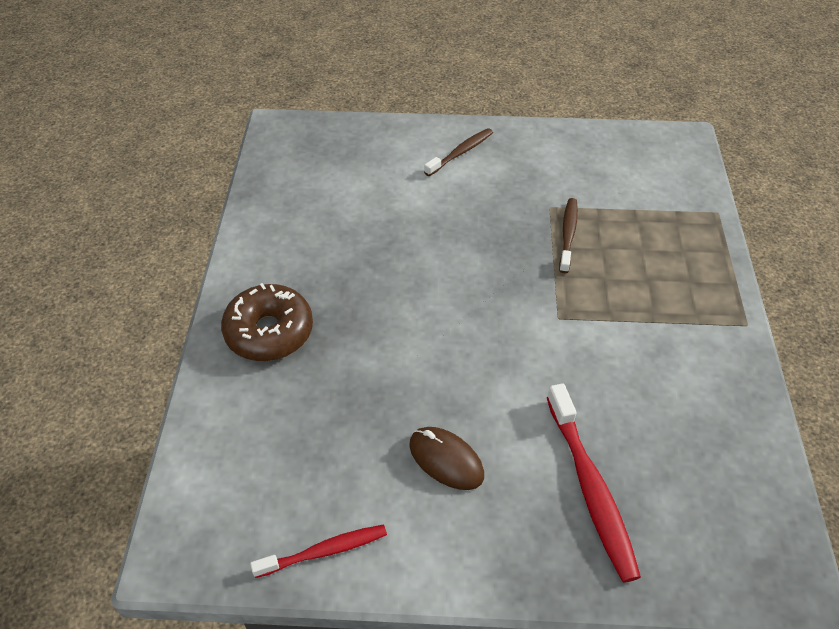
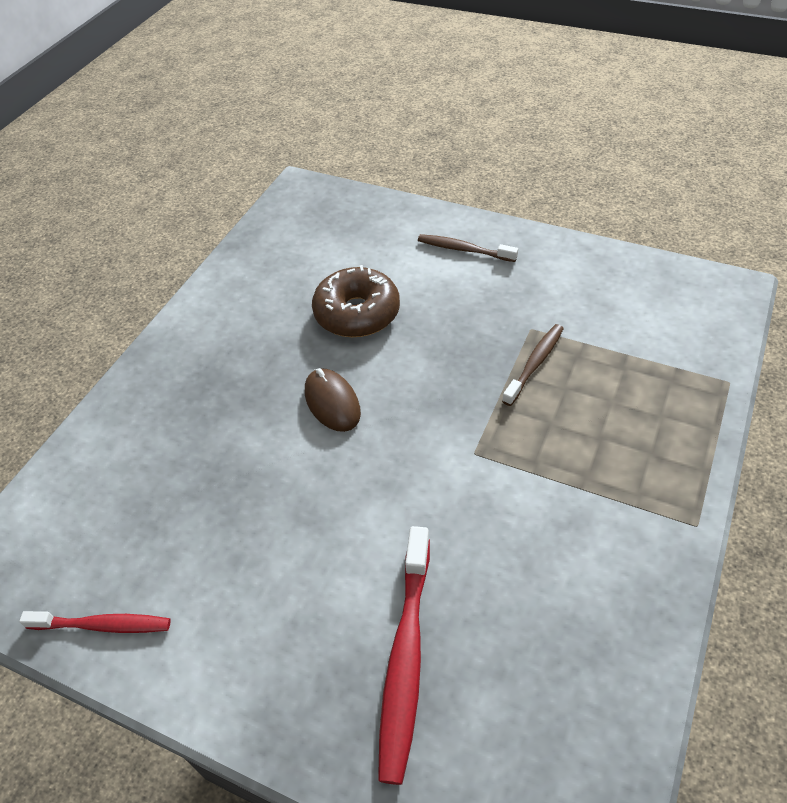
camera: 25 degrees right, 0 degrees up
brown donut [221,283,313,361] -> brown donut moved to [312,265,400,337]
brown mouse [409,427,484,490] -> brown mouse moved to [305,368,361,432]
brown toothbrush [424,128,493,176] -> brown toothbrush turned 135 degrees counterclockwise [418,234,518,262]

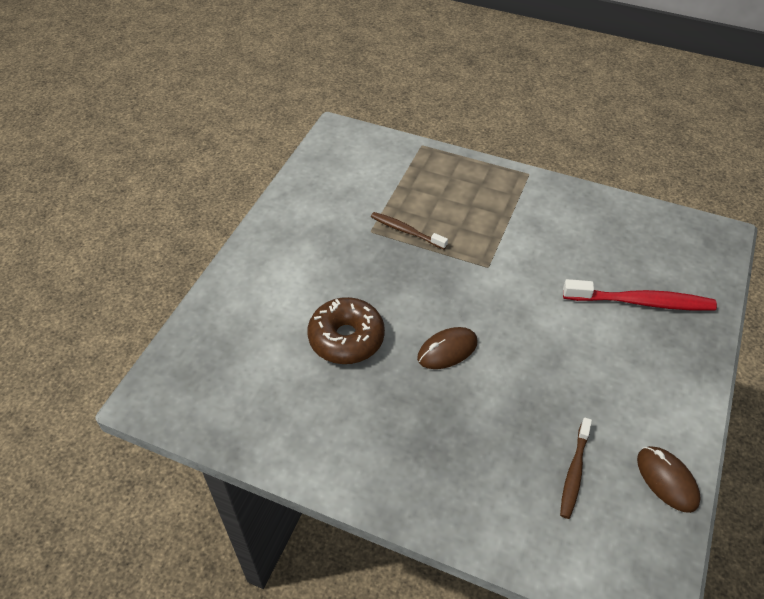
camera: 95 degrees left, 0 degrees up
red toothbrush [19,611,171,633] -> brown mouse [637,446,701,513]
brown toothbrush [418,234,518,262] -> brown toothbrush moved to [560,417,592,519]

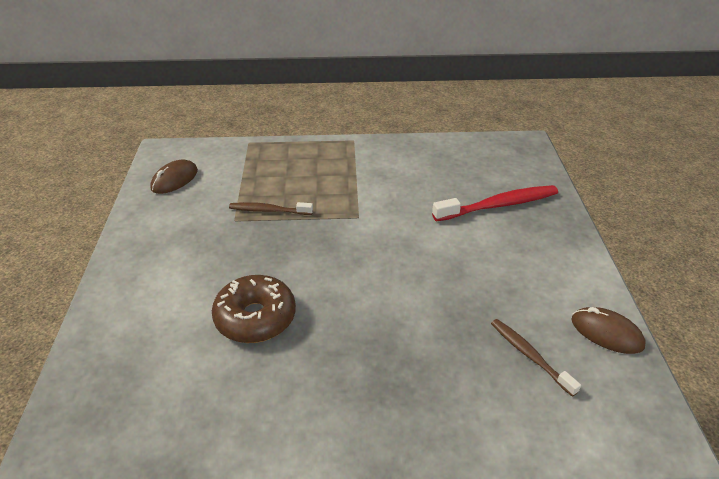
camera: 25 degrees left, 10 degrees down
brown mouse [417,327,477,369] -> brown mouse moved to [150,160,198,194]
brown toothbrush [560,417,592,519] -> brown toothbrush turned 150 degrees clockwise [491,319,581,397]

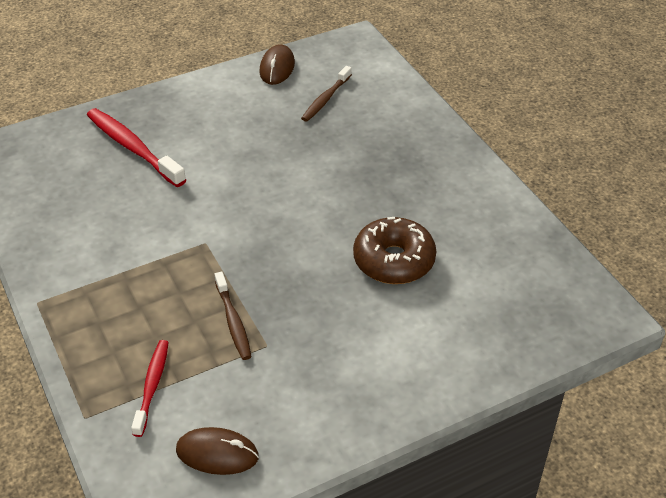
camera: 115 degrees left, 5 degrees up
none -> red toothbrush [131,340,169,437]

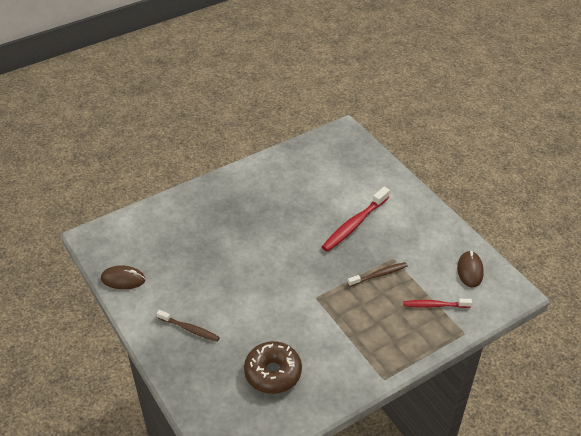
camera: 95 degrees left, 0 degrees up
red toothbrush [87,108,186,187] -> red toothbrush moved to [322,187,390,252]
brown toothbrush [301,66,352,122] -> brown toothbrush moved to [157,310,220,342]
brown donut [353,217,436,284] -> brown donut moved to [244,341,302,394]

